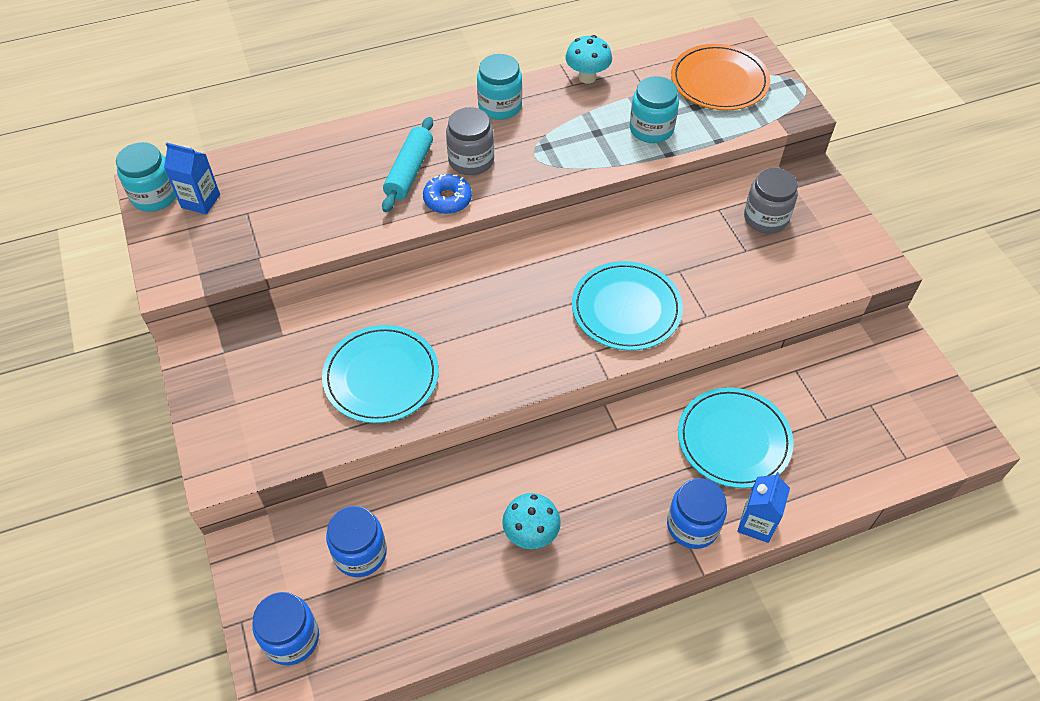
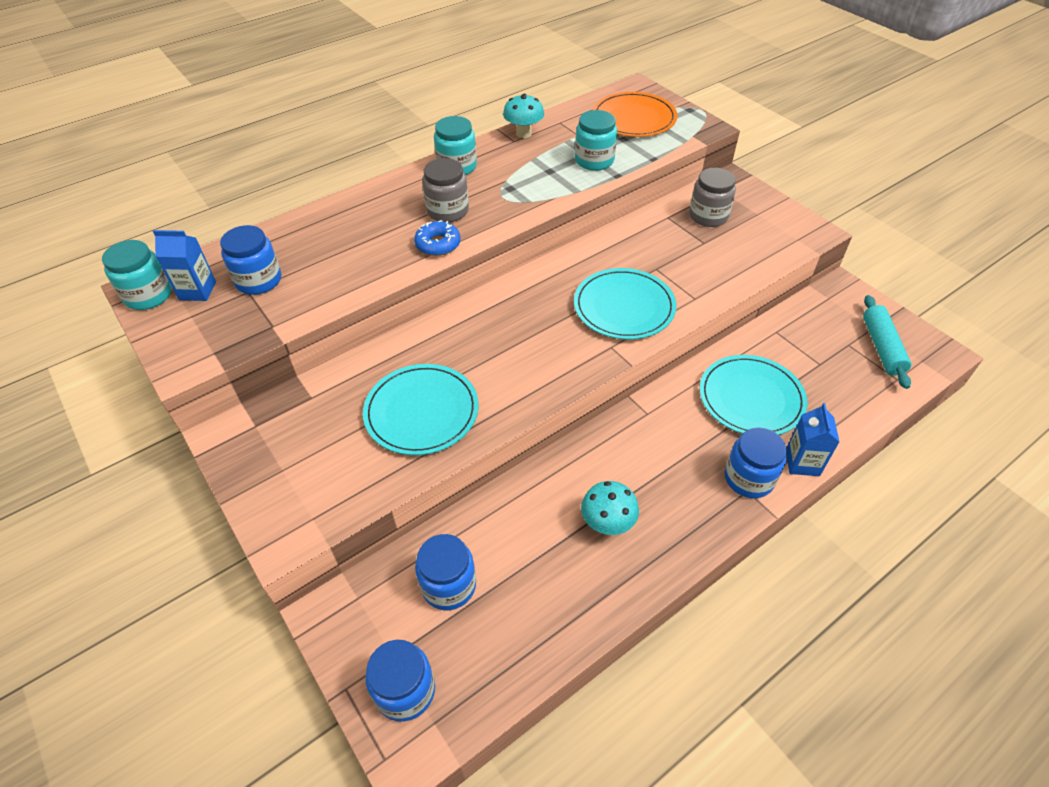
camera: 15 degrees left, 5 degrees down
turquoise rolling pin [382,117,433,212] -> turquoise rolling pin moved to [863,295,911,389]
none -> blue jar [220,225,281,295]

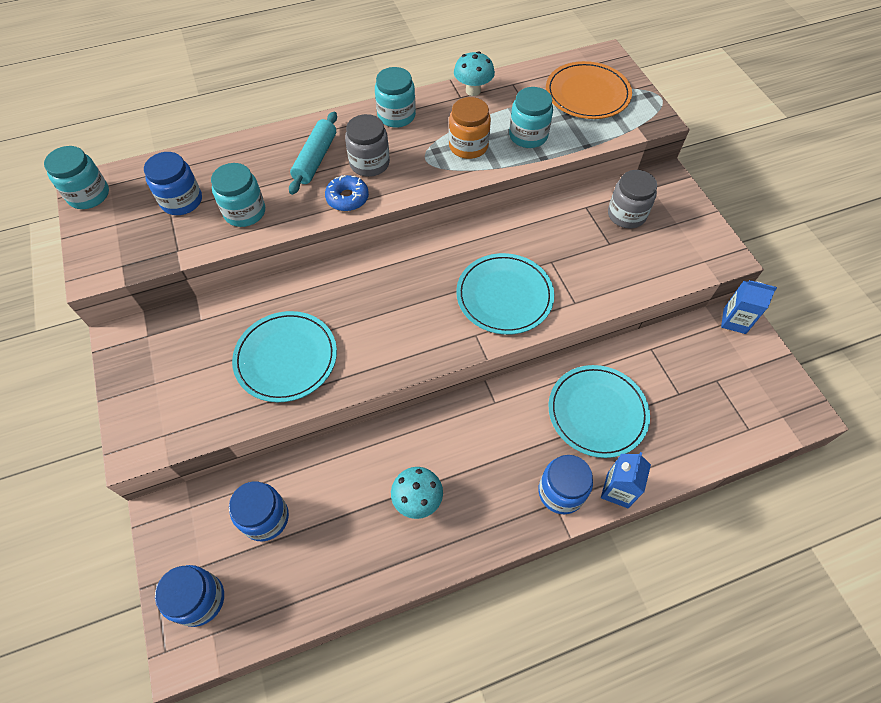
camera: 15 degrees right, 10 degrees up
blue carton [153,230,216,301] -> blue carton moved to [721,280,777,334]
turquoise rolling pin [863,295,911,389] -> turquoise rolling pin moved to [289,111,337,195]
none -> turquoise jar [211,163,265,227]
none -> orange jar [449,97,491,159]

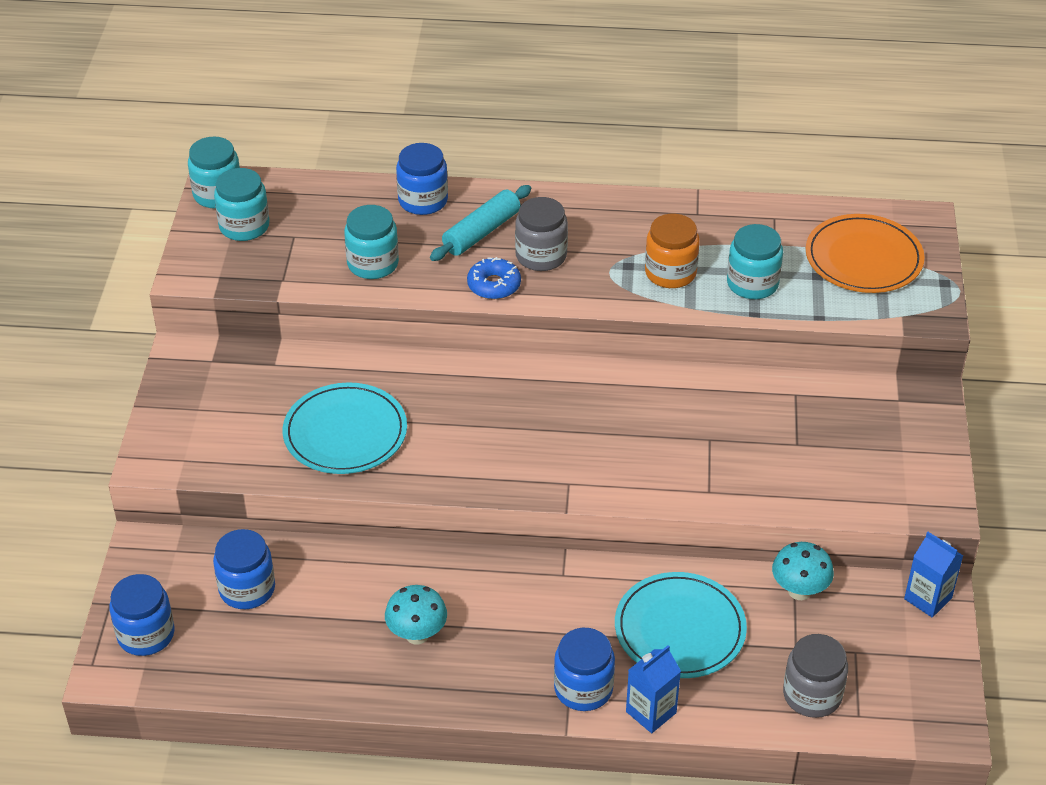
camera: 25 degrees right, 15 degrees down
blue jar [144,152,202,215] -> blue jar moved to [396,143,448,215]
turquoise jar [375,67,416,128] -> turquoise jar moved to [214,168,269,241]
turquoise mushroom [454,51,495,96] -> turquoise mushroom moved to [772,542,834,600]
turquoise plate [456,253,554,335] -> none
grey jar [608,170,657,229] -> grey jar moved to [783,634,848,718]

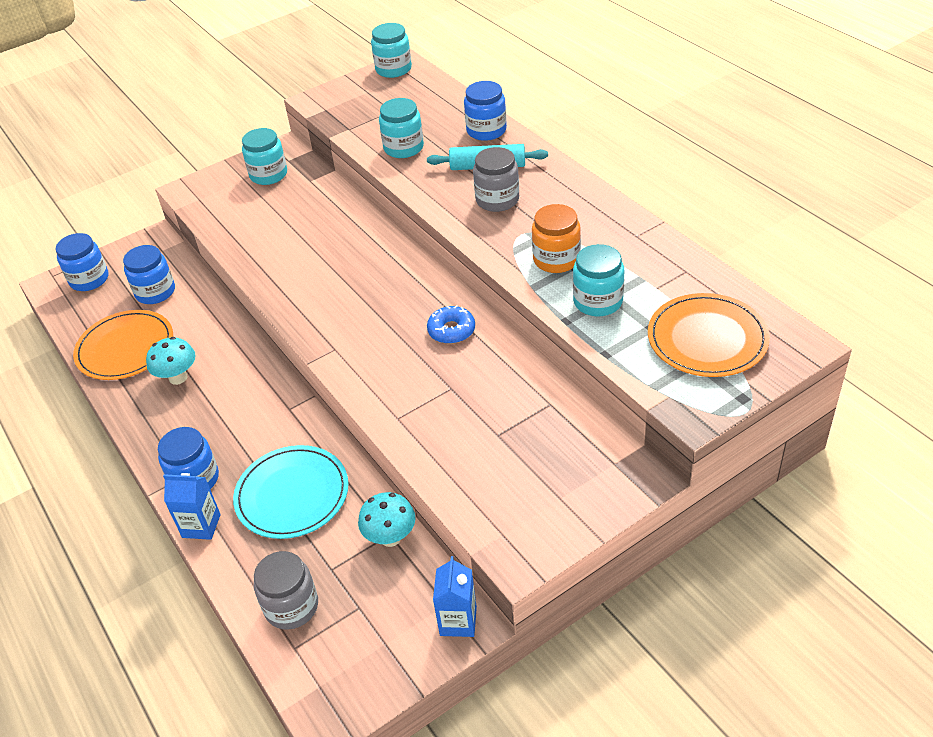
camera: 55 degrees right, 0 degrees up
turquoise jar [214,168,269,241] -> turquoise jar moved to [242,128,287,185]
turquoise plate [283,382,407,474] -> none
blue donut [467,257,521,300] -> blue donut moved to [427,305,475,344]
none -> orange plate [73,310,173,380]

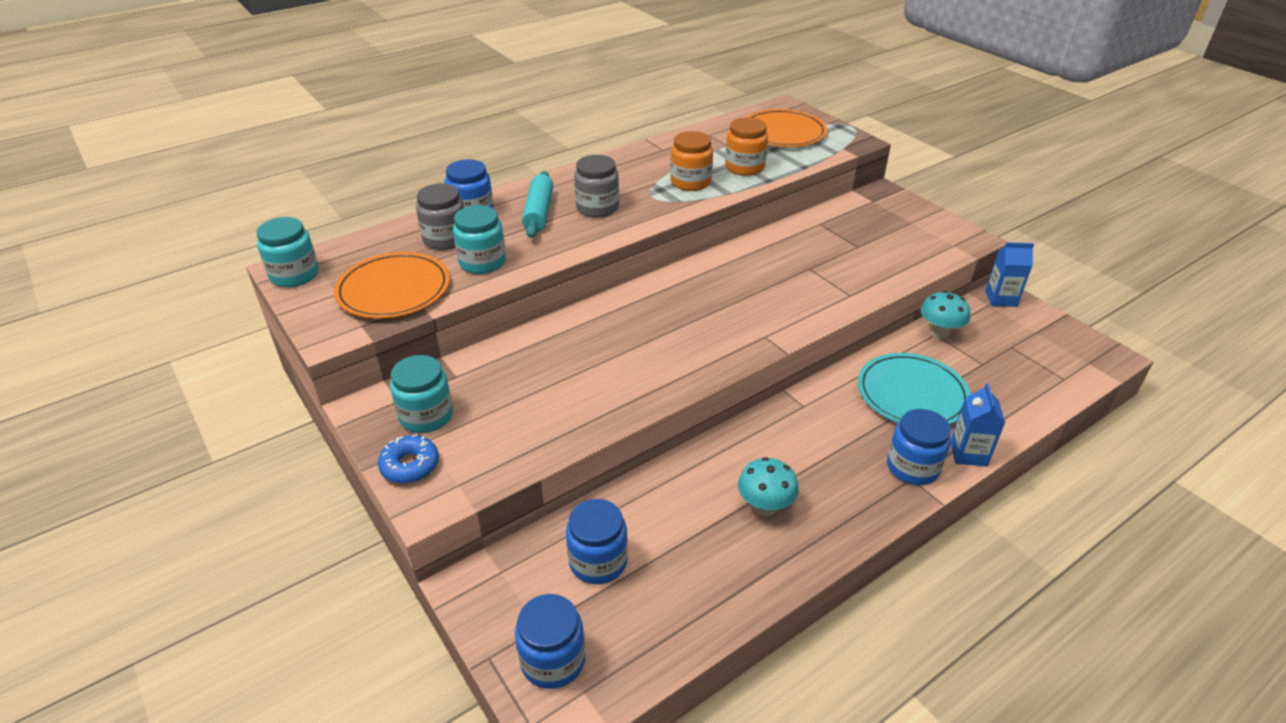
camera: 95 degrees left, 5 degrees down
orange plate [73,310,173,380] -> orange plate moved to [334,252,450,319]
grey jar [254,551,318,630] -> grey jar moved to [416,184,464,250]
blue donut [427,305,475,344] -> blue donut moved to [378,434,439,484]
turquoise jar [573,244,624,316] -> orange jar [725,117,768,176]

